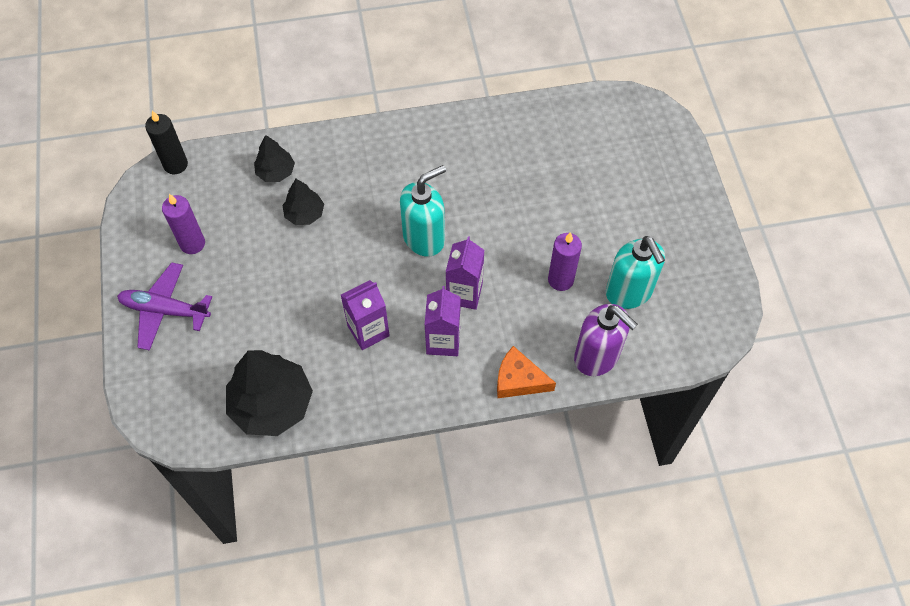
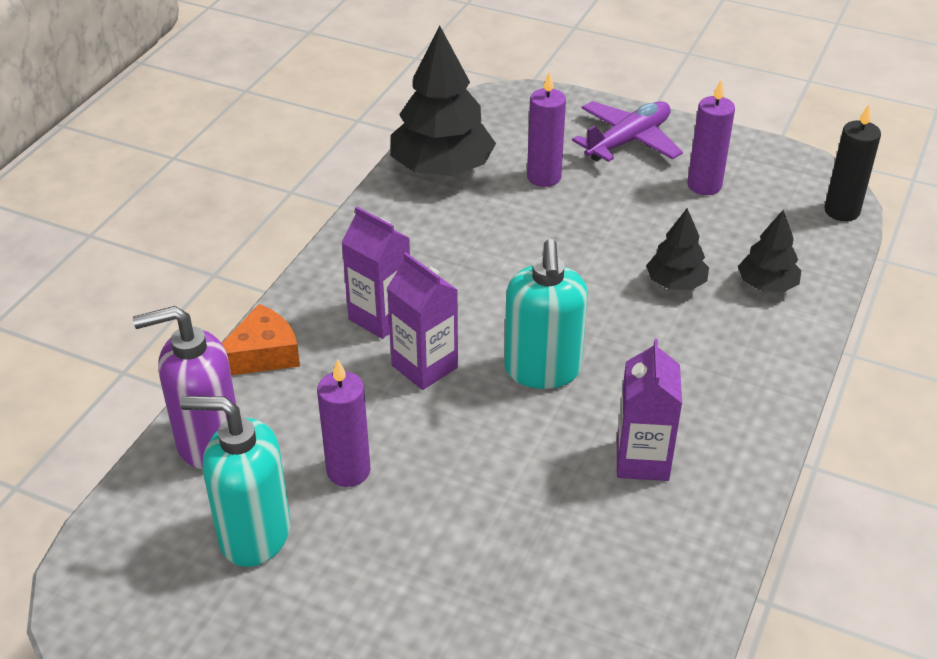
camera: 125 degrees right, 20 degrees down
purple carton [341,280,390,350] -> purple carton moved to [617,339,682,481]
none -> purple candle [527,71,566,187]

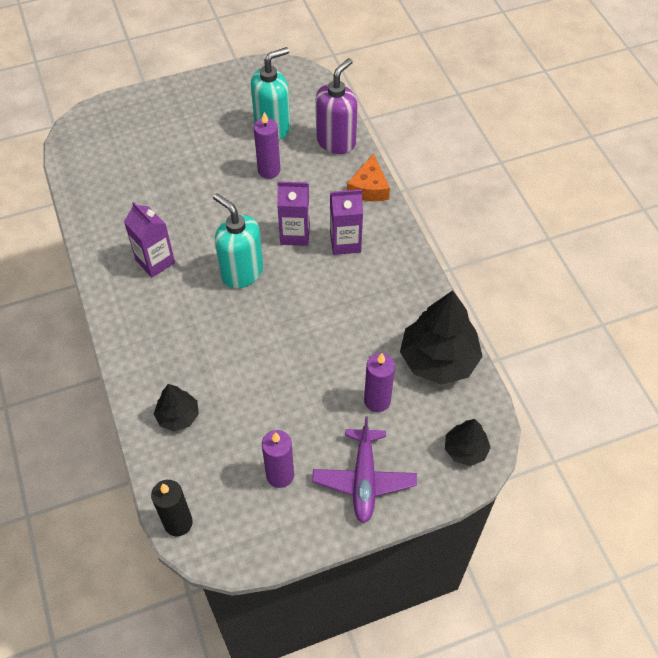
camera: 135 degrees right, 15 degrees up
black tree [646,208,709,290] -> black tree moved to [445,419,491,466]

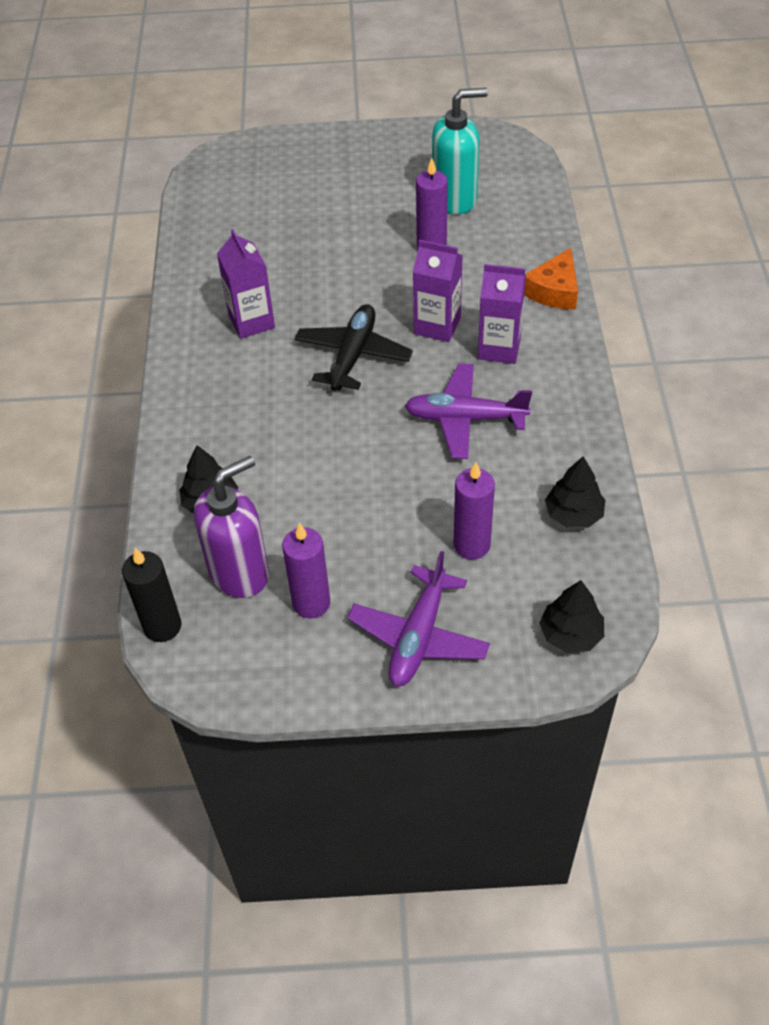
camera: 20 degrees right, 5 degrees down
turquoise soap dispenser [213,193,263,288] -> black plane [295,304,413,391]
purple soap dispenser [316,58,357,154] -> purple soap dispenser moved to [194,456,269,598]
black tree [400,290,483,385] -> black tree [545,456,605,528], size x0.53
none -> purple plane [405,364,532,459]

